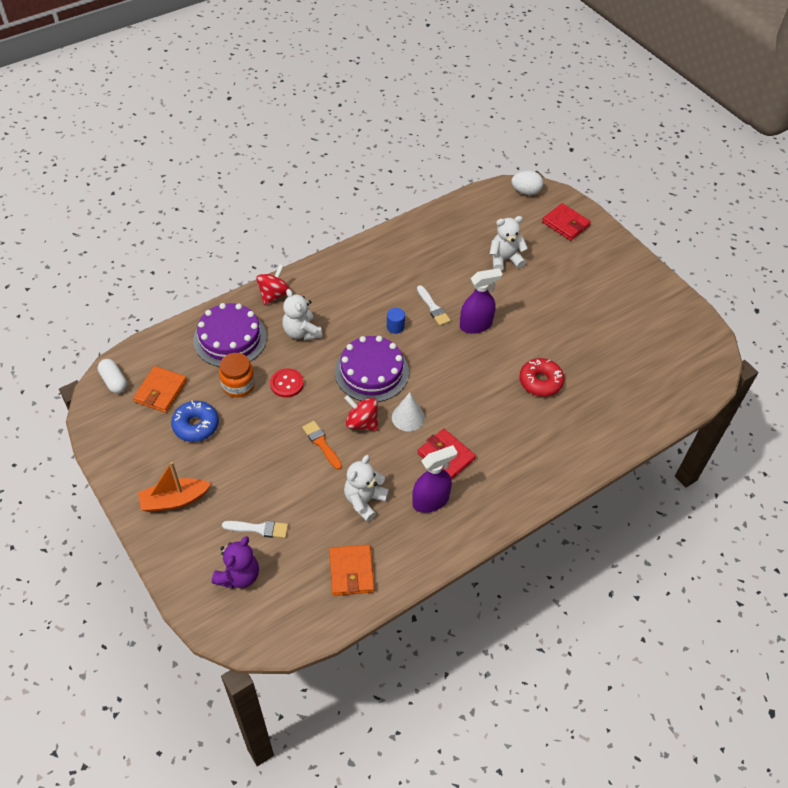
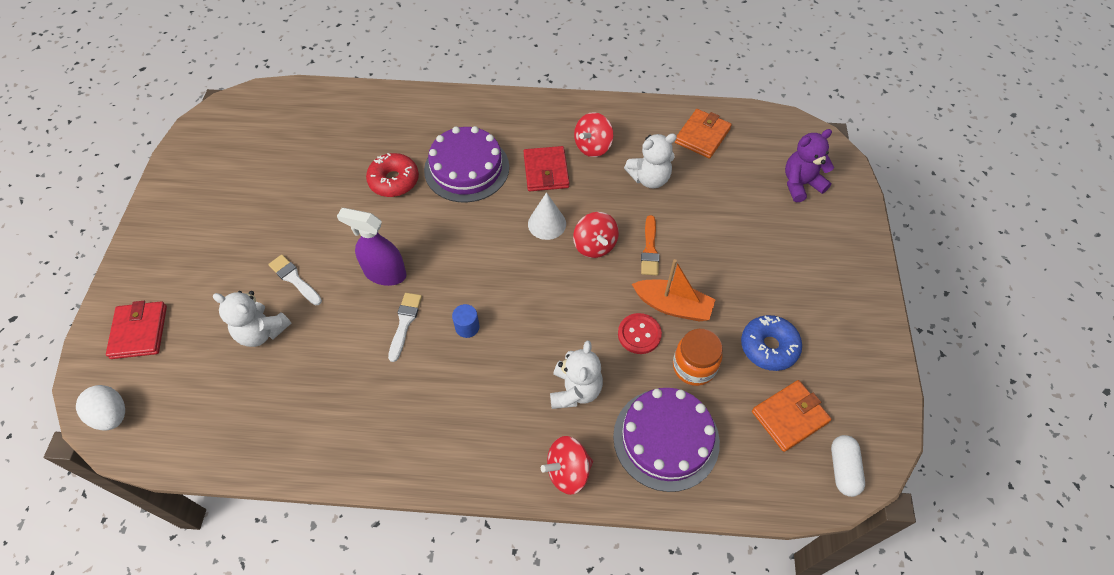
camera: 140 degrees left, 5 degrees up
orange boat [138,462,211,512] -> orange boat moved to [632,259,715,322]
white brush [222,521,288,538] -> white brush moved to [268,254,322,305]
purple cake [335,336,409,402] -> purple cake moved to [424,126,509,203]
purple spray bottle [412,445,457,513] -> red spinning top [574,112,614,157]

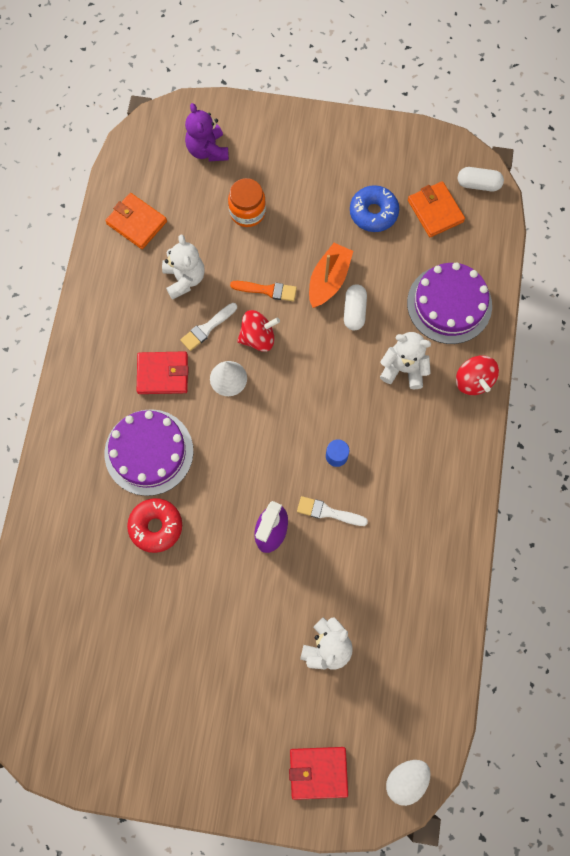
camera: 85 degrees left, 15 degrees up
white brush [268,254,322,305] -> white brush moved to [180,303,237,351]
red spinning top [574,112,614,157] -> none
red button [618,313,662,354] -> white capsule [344,284,367,330]
orange jar [673,329,723,386] -> orange jar moved to [228,178,266,227]

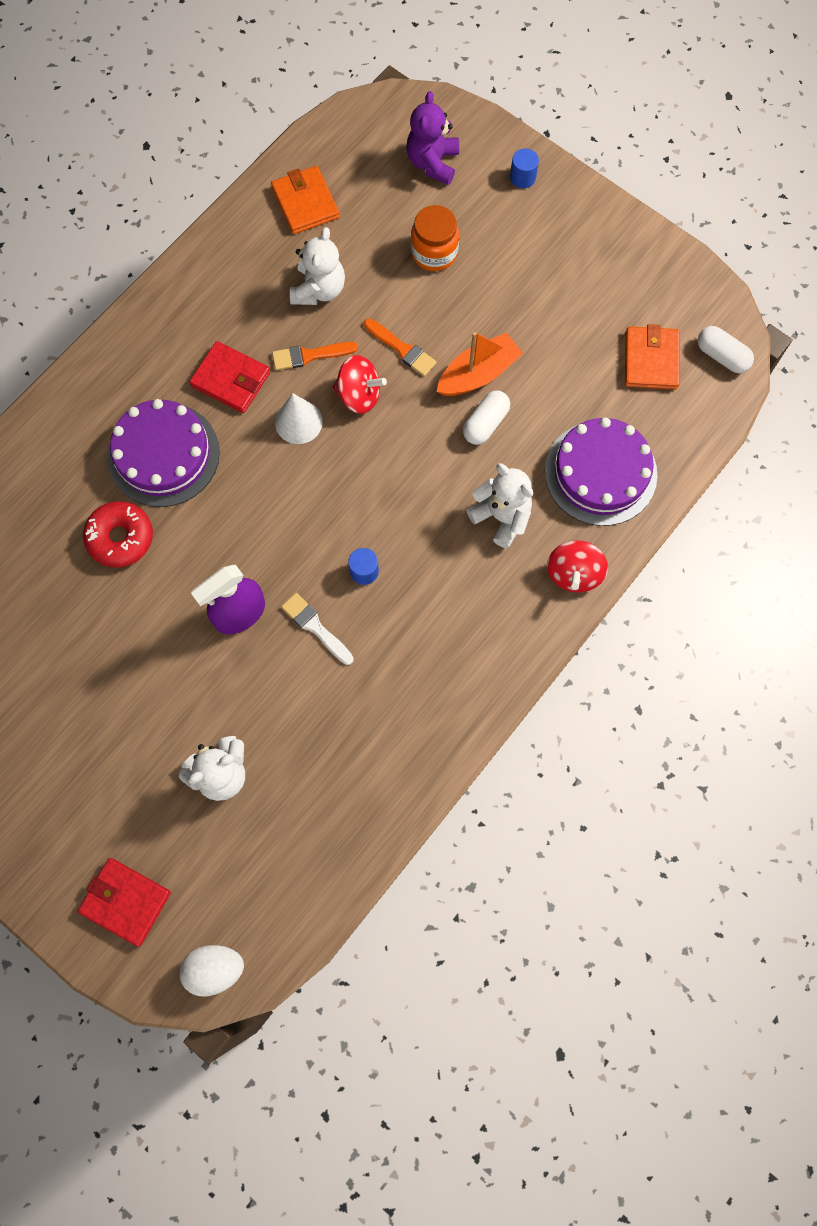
camera: 30 degrees right, 0 degrees up
white brush [180,303,237,351] -> orange brush [272,342,358,370]
blue donut [350,185,399,232] -> none
none -> blue cylinder [510,148,539,188]

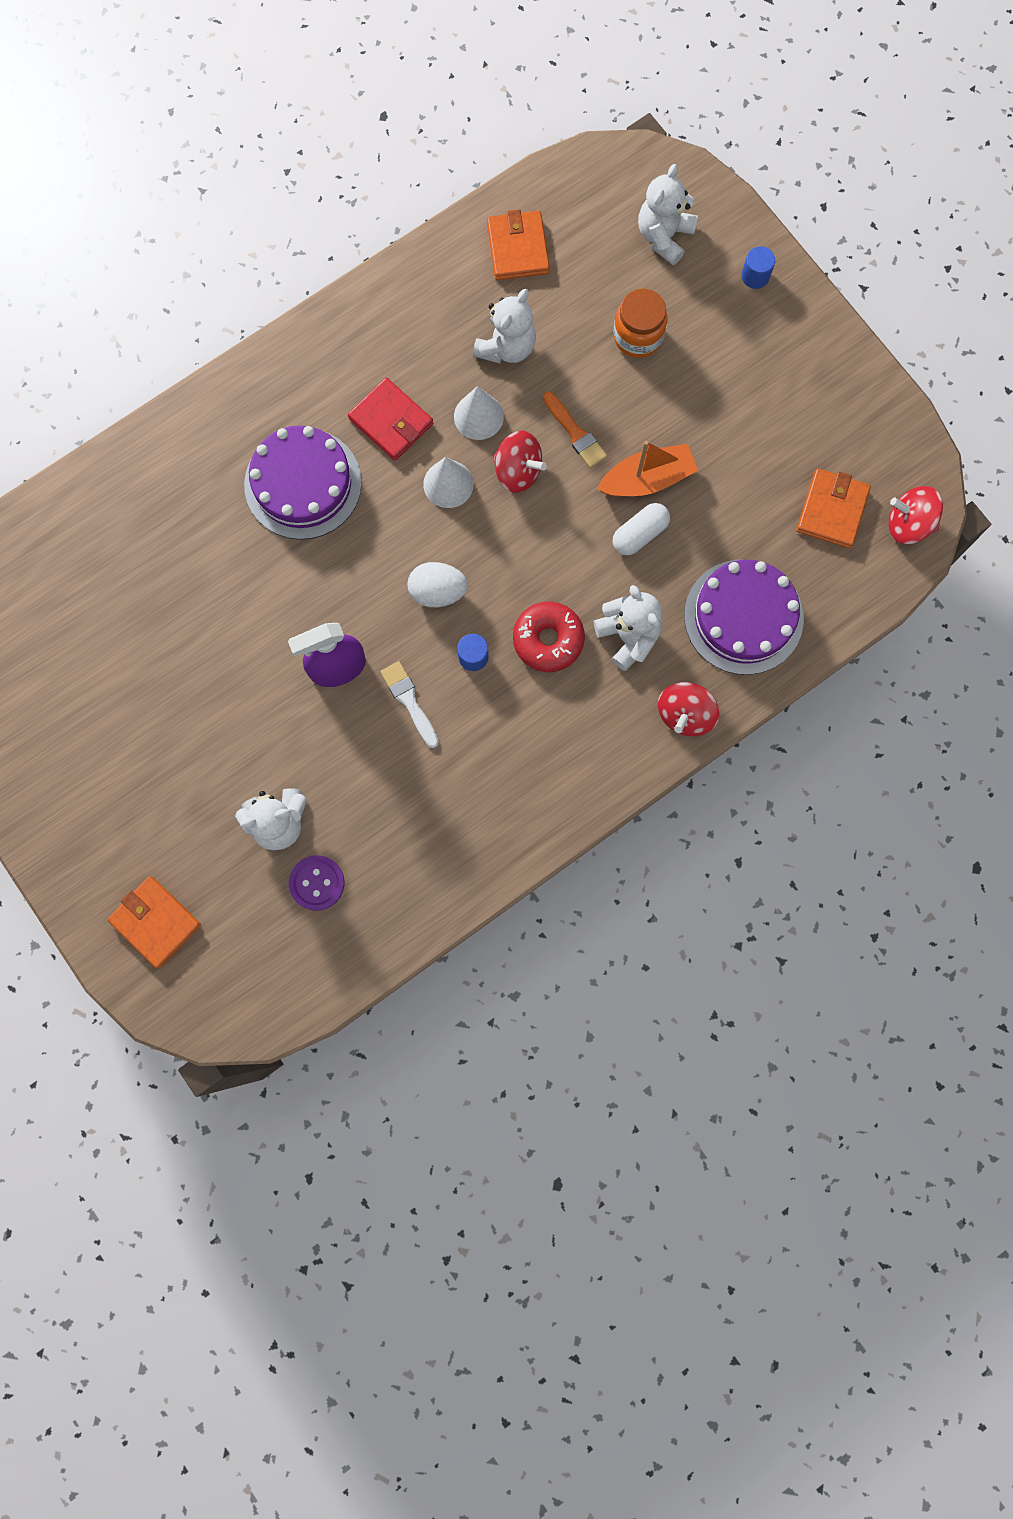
camera: 15 degrees right, 5 degrees up
red wallet [78,858,171,946] -> orange wallet [107,876,201,968]
red donut [83,501,153,568] -> red donut moved to [513,602,585,672]
white egg [179,945,244,996] -> white egg moved to [408,562,468,607]
orange brush [272,342,358,370] -> white cone [454,386,504,440]
purple teddy bear [407,91,459,185] -> white teddy bear [638,164,698,265]
white capsule [698,326,754,373] -> red spinning top [888,486,943,544]
none -> purple button [289,855,344,911]

